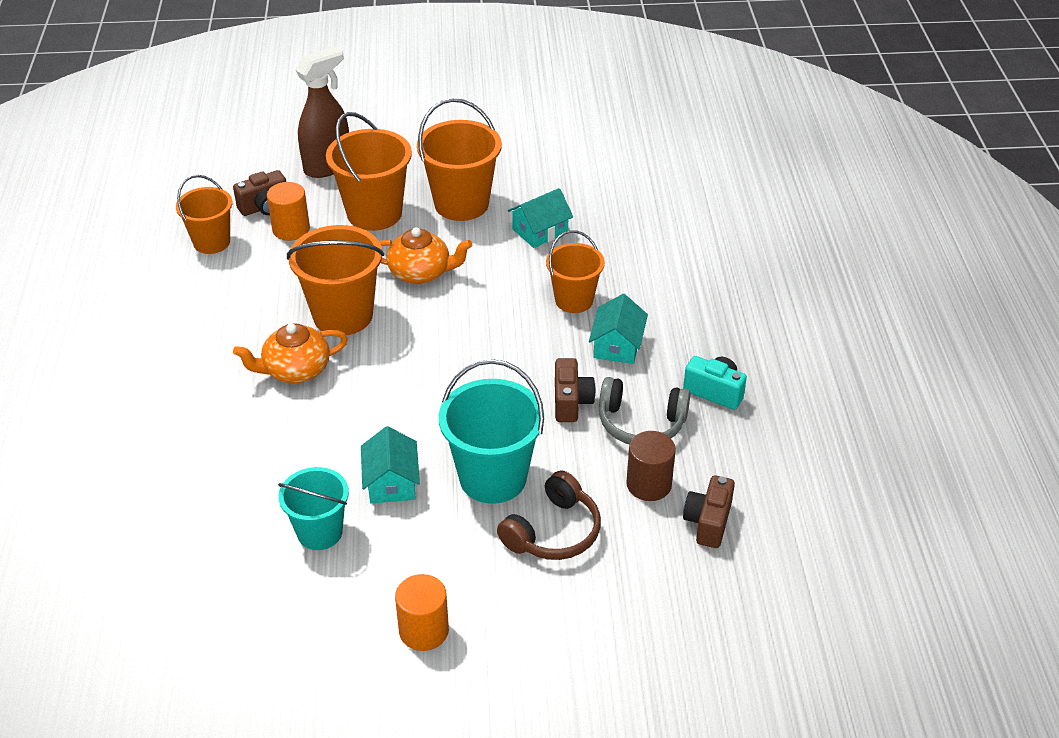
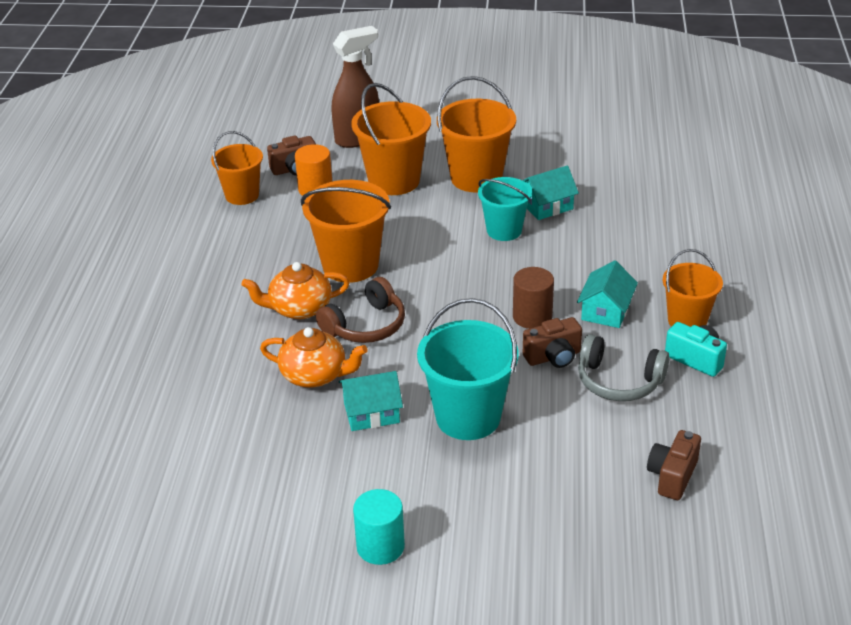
camera: 10 degrees right, 5 degrees down
turquoise bucket [278,467,349,550] -> turquoise bucket moved to [478,177,532,241]
turquoise house [361,426,420,504] -> turquoise house turned 75 degrees clockwise [339,371,403,431]
orange teapot [379,227,472,284] -> orange teapot moved to [260,327,368,388]
orange cylinder [395,574,449,651] -> turquoise cylinder [353,489,405,565]
brown headphones [497,471,601,560] -> brown headphones moved to [316,277,405,343]
orange bucket [546,230,605,313] -> orange bucket moved to [663,249,723,327]
brown camera [555,358,596,422] -> brown camera turned 60 degrees clockwise [523,317,582,368]
brown cylinder [626,431,676,501] -> brown cylinder moved to [513,267,554,329]

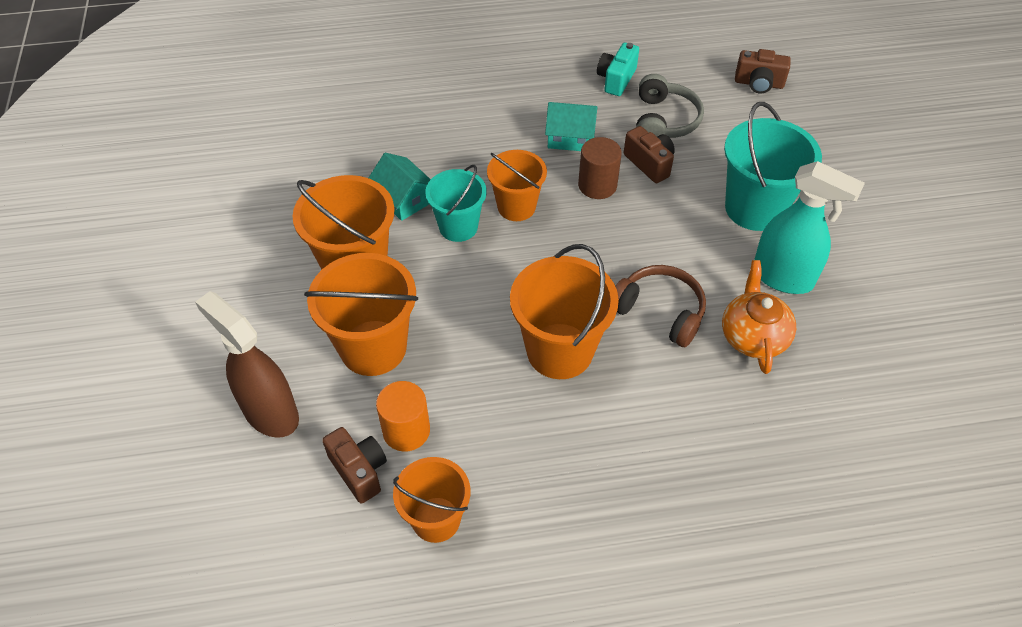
camera: 105 degrees left, 15 degrees up
orange teapot [241,262,350,319] -> none
turquoise house [339,371,403,431] -> turquoise spray bottle [754,161,865,294]
turquoise cylinder [353,489,405,565] -> none
orange bucket [663,249,723,327] -> orange bucket moved to [487,150,547,221]

